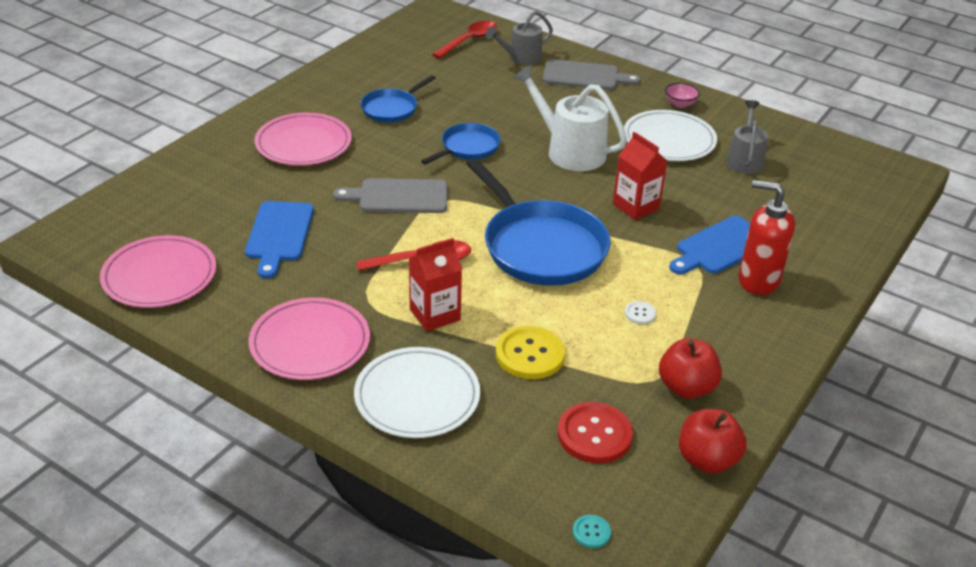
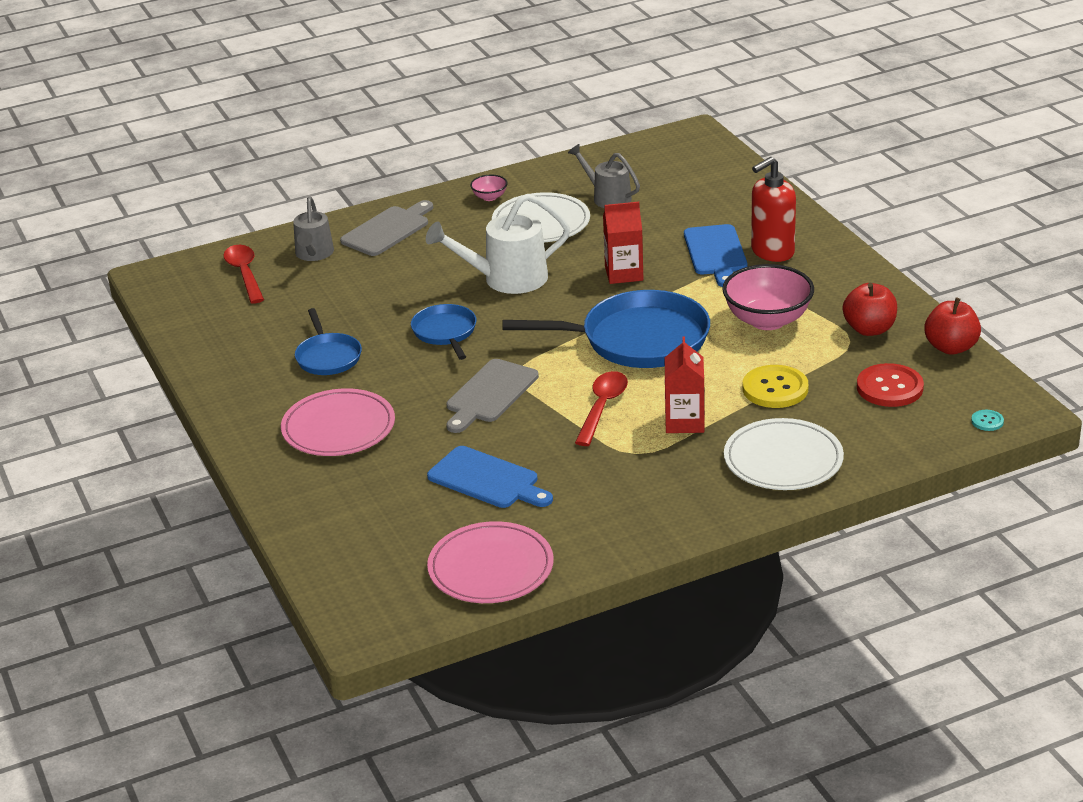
camera: 55 degrees left, 5 degrees down
pink plate [249,297,370,380] -> none
white button [625,301,656,324] -> pink bowl [722,264,814,330]

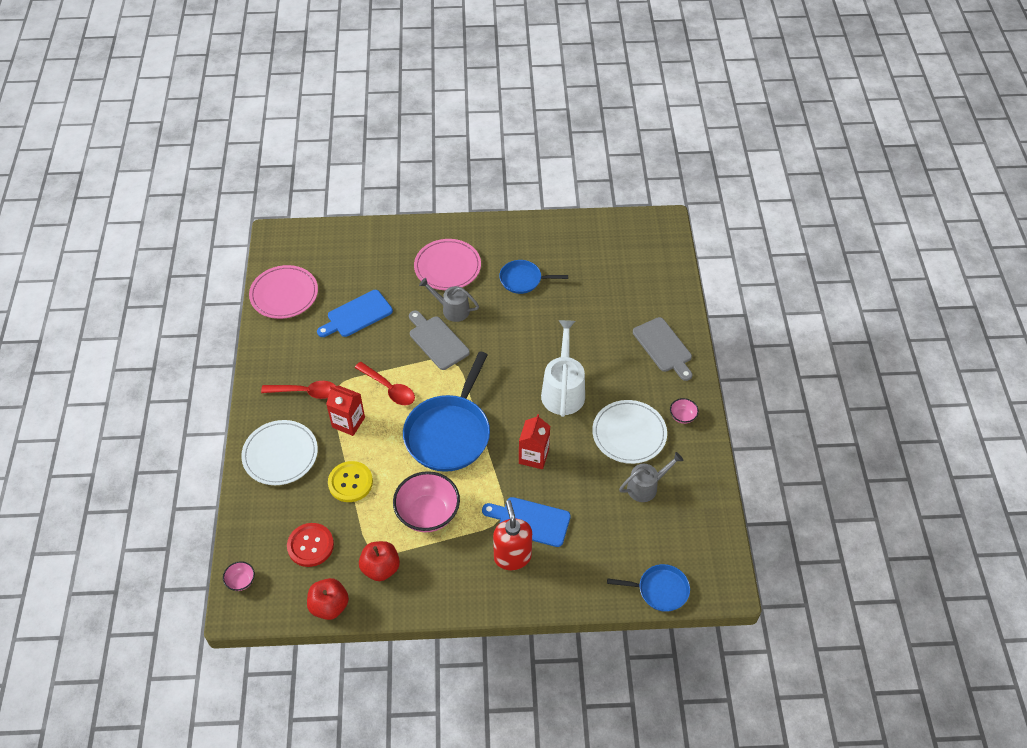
camera: 110 degrees right, 20 degrees up
red spoon [223,245,264,304] -> red spoon moved to [261,381,336,399]
grey watering can [293,196,334,261] -> grey watering can moved to [419,278,479,322]
blue pan [411,304,476,360] -> blue pan moved to [607,564,690,612]
turquoise button [971,410,1004,431] -> pink bowl [223,561,255,591]

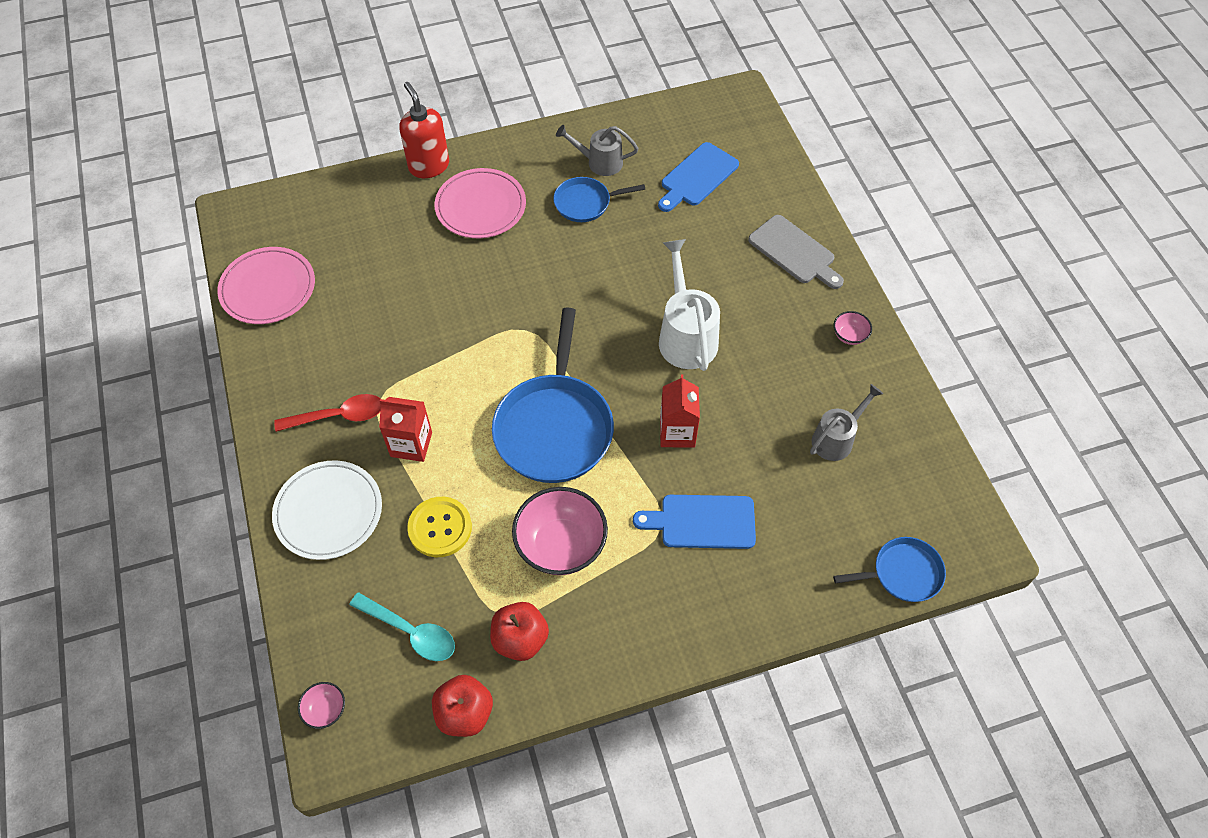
camera: 15 degrees left, 5 degrees up
red button [287,523,334,567] -> turquoise spoon [349,592,455,661]
blue cutting board [317,290,393,337] -> blue cutting board moved to [658,142,739,212]
red spoon [355,362,415,405] -> none
grey cutting board [409,310,470,370] -> none
grey watering can [419,278,479,322] -> grey watering can moved to [556,125,638,176]
red soap dispenser [493,500,532,570] -> red soap dispenser moved to [399,82,449,178]
white plate [592,400,667,464] -> none

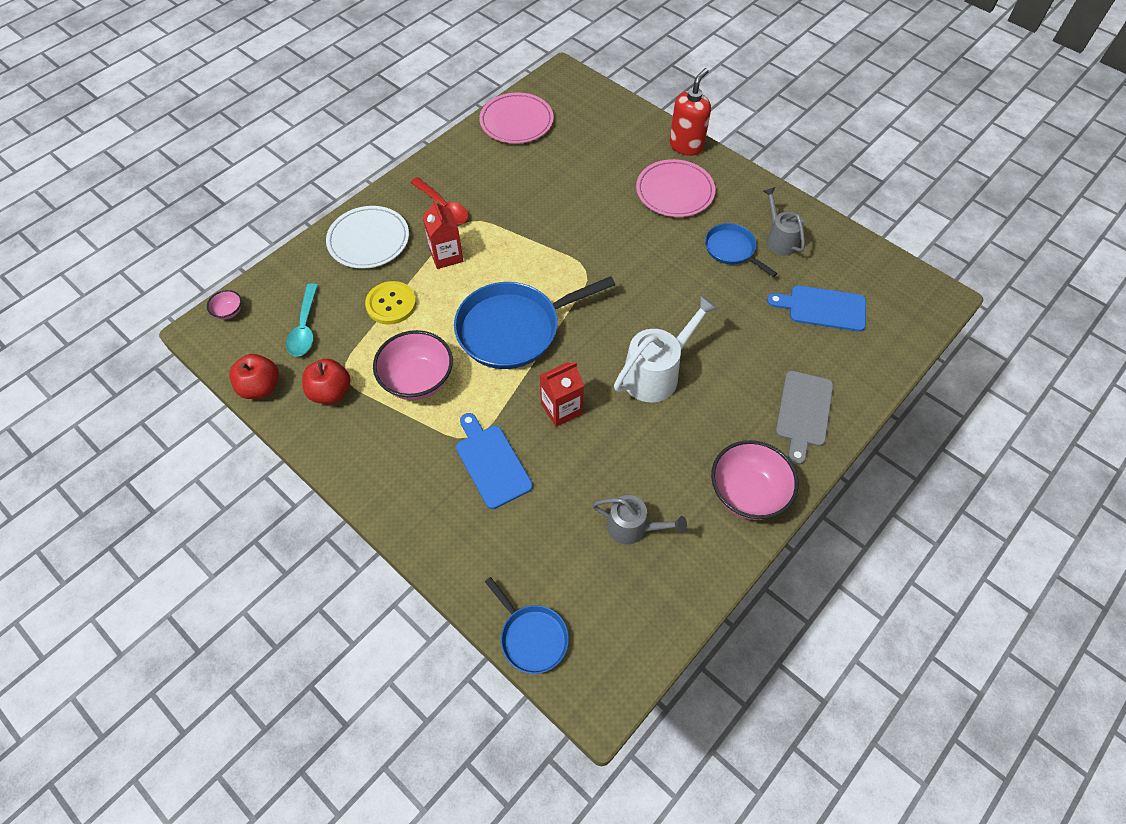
camera: 60 degrees right, 0 degrees up
pink bowl [834,311,872,345] -> pink bowl [711,440,798,520], size x2.17

